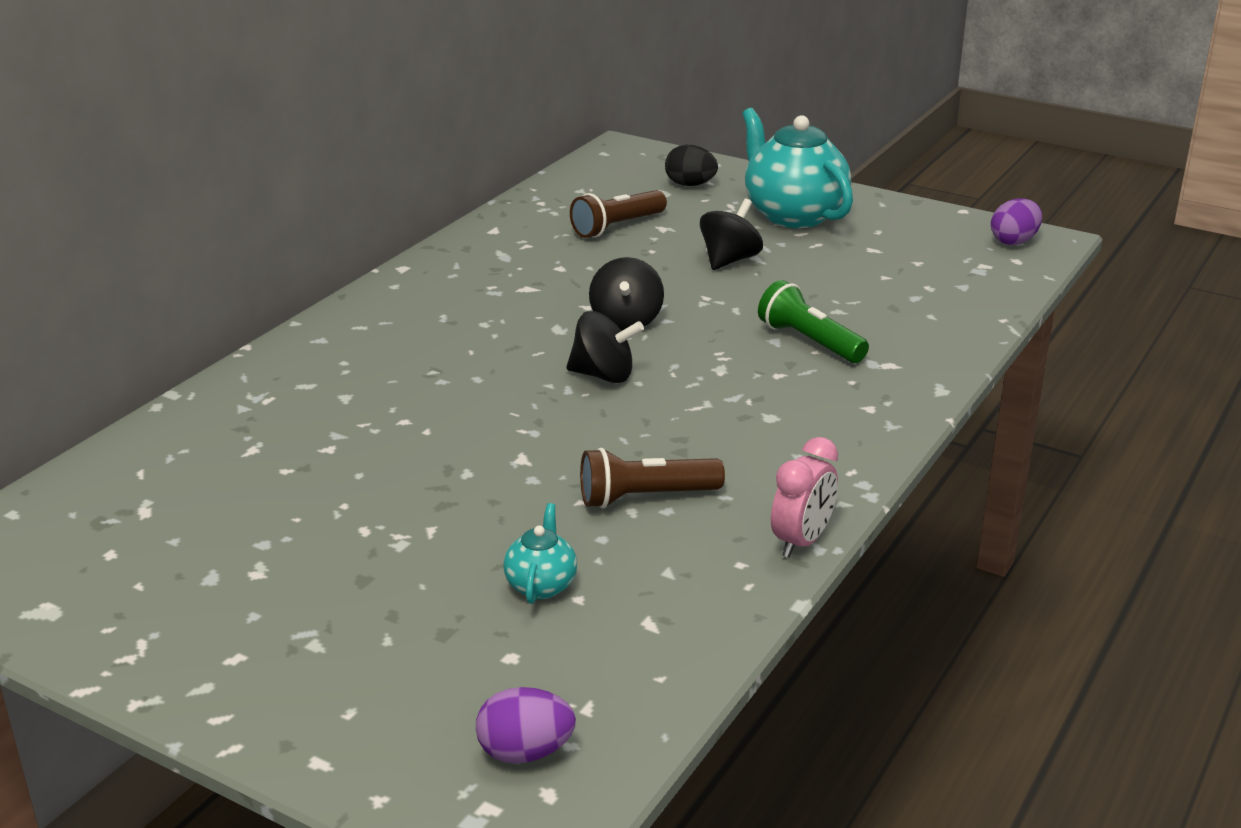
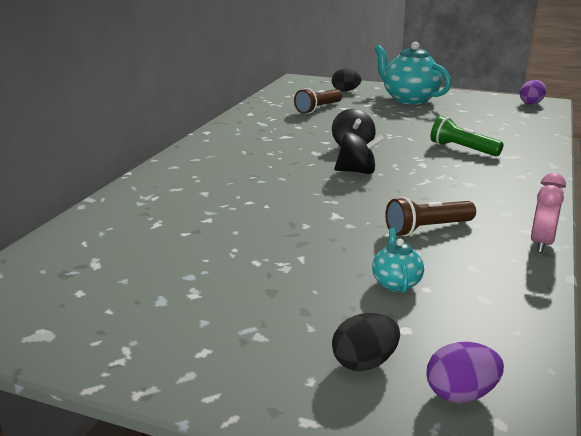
camera: 10 degrees left, 5 degrees down
black spinning top [700,199,763,270] -> none
none -> black egg [332,313,400,371]

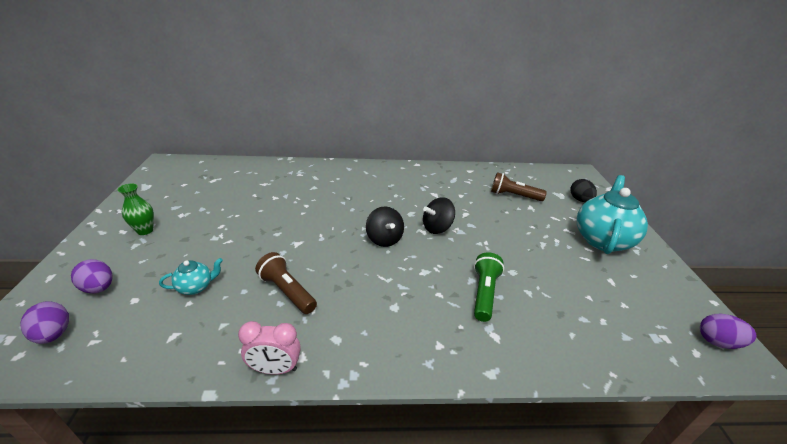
camera: 65 degrees right, 10 degrees up
black egg [332,313,400,371] -> purple egg [71,259,113,293]
none -> green vase [118,184,154,235]

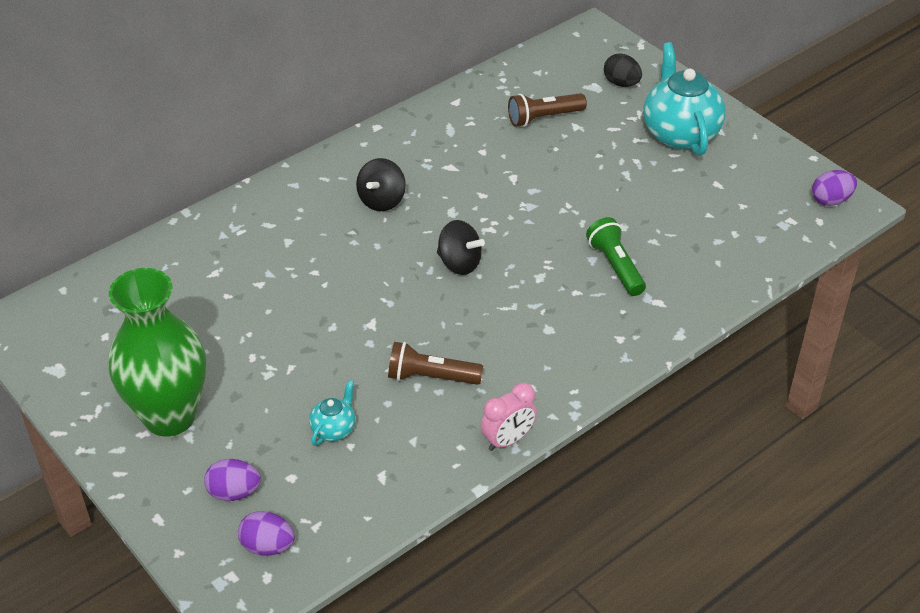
camera: 35 degrees left, 10 degrees up
green vase [118,184,154,235] -> green vase [109,268,206,436], size x2.37
black spinning top [423,197,455,234] -> black spinning top moved to [356,158,406,211]

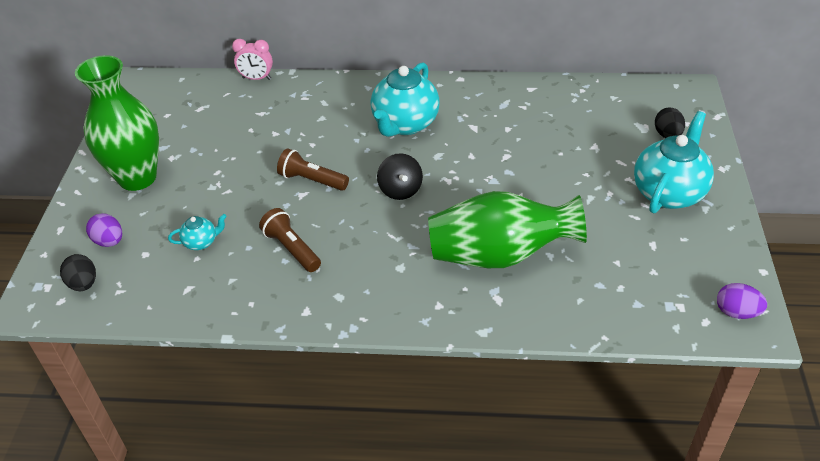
camera: 45 degrees right, 0 degrees up
purple egg [238,511,294,556] -> black egg [60,254,96,291]
black spinning top [356,158,406,211] -> turquoise teapot [371,62,440,137]
pink clock [481,383,537,451] -> pink clock moved to [232,39,273,80]
brown flashlight [508,93,587,127] -> brown flashlight moved to [277,148,349,191]
green flashlight [586,217,646,296] -> green vase [428,191,587,268]

